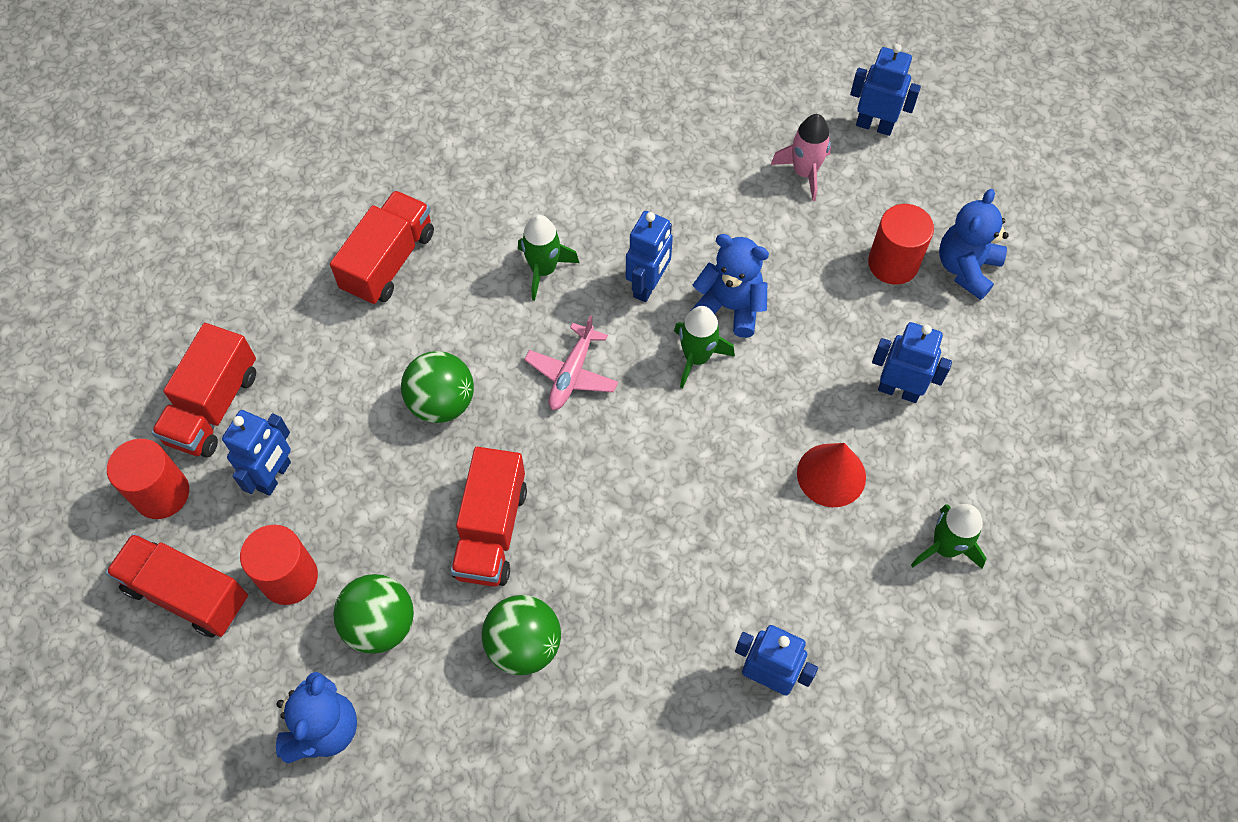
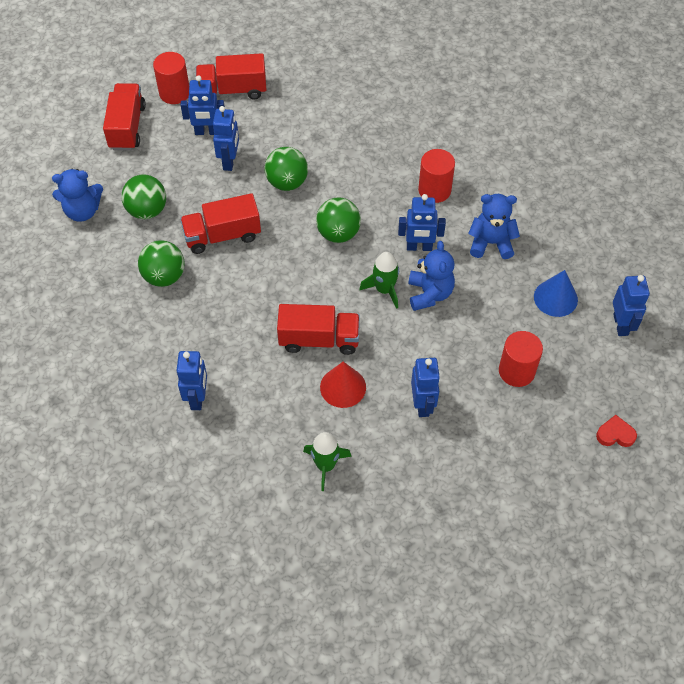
camera: 65 degrees right, 5 degrees down
red cylinder [240,525,318,605] -> red cylinder moved to [418,149,455,203]
red truck [330,190,434,305] -> red truck moved to [277,304,360,355]
green rocket [518,215,579,301] -> none
pink plane [524,315,618,410] -> green ball [316,197,361,243]
pink rocket [771,114,831,201] -> blue cone [534,270,578,317]
blue teddy bear [939,189,1009,300] -> blue teddy bear moved to [468,194,520,259]
none -> blue robot [213,106,239,171]
none -> red heart [596,415,637,447]

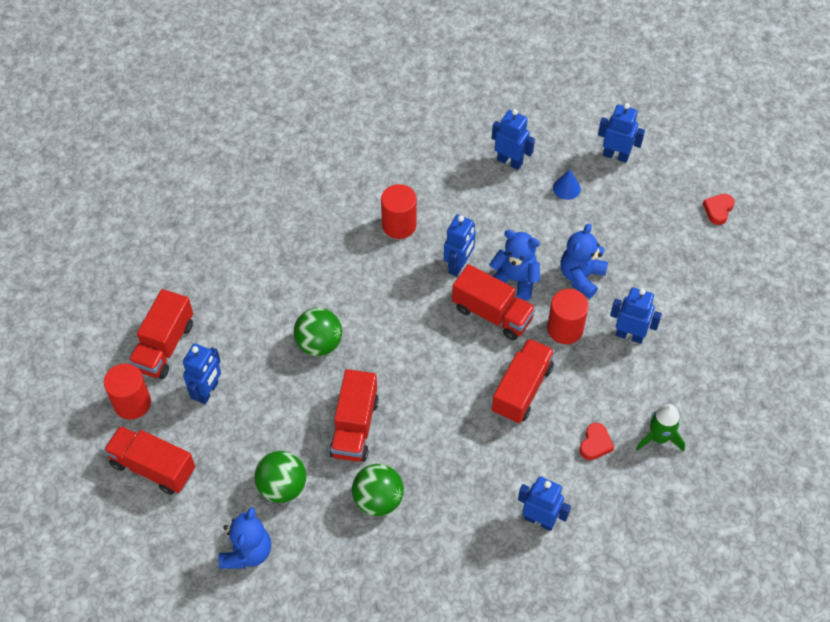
camera: 65 degrees left, 0 degrees up
blue robot [213,106,239,171] -> blue robot moved to [492,109,535,170]
green ball [316,197,361,243] -> none
red cone [320,362,366,408] -> none
green rocket [359,252,399,309] -> red truck [452,264,536,341]
blue teddy bear [468,194,520,259] -> blue teddy bear moved to [561,224,608,299]
red cylinder [499,331,543,387] -> red cylinder moved to [547,289,589,344]
blue cone [534,270,578,317] -> blue cone [553,170,581,200], size x0.66
none -> red heart [580,423,614,460]

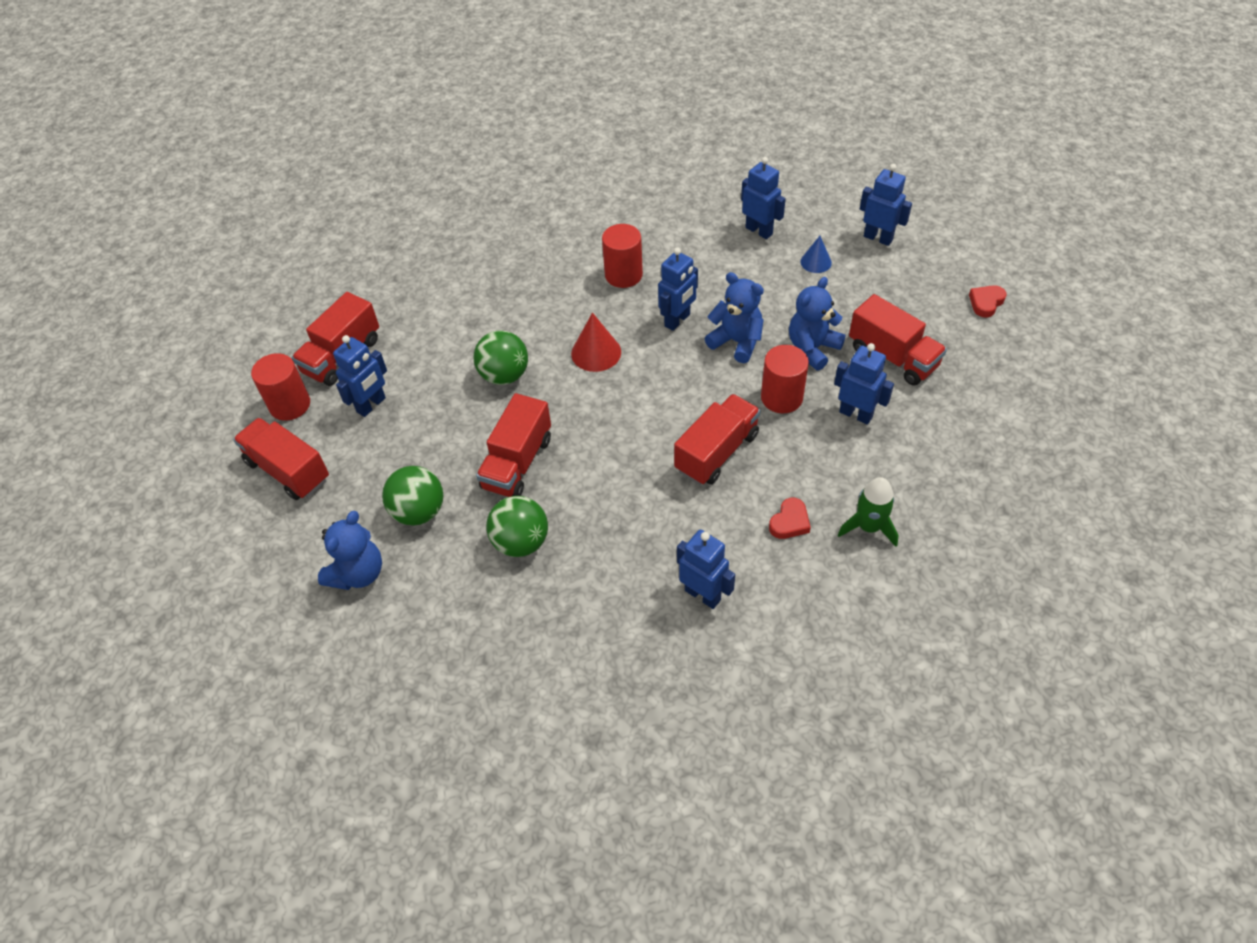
camera: 15 degrees right, 5 degrees down
red truck [452,264,536,341] -> red truck moved to [849,294,947,386]
none -> red cone [571,313,621,372]

